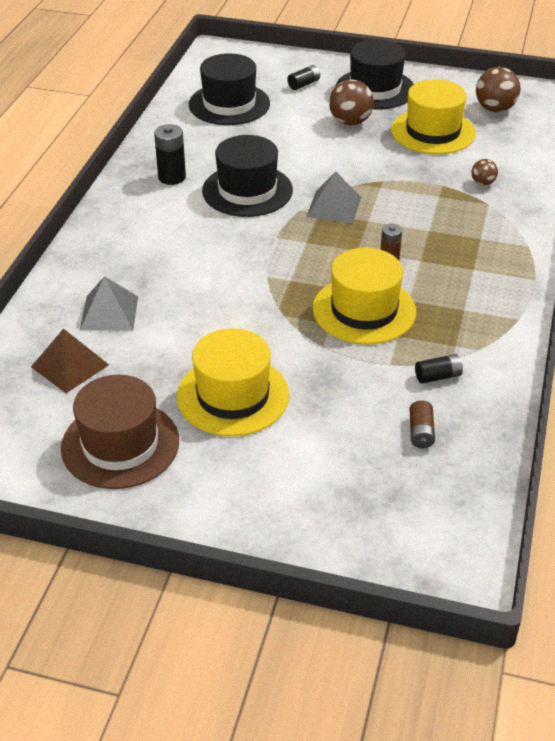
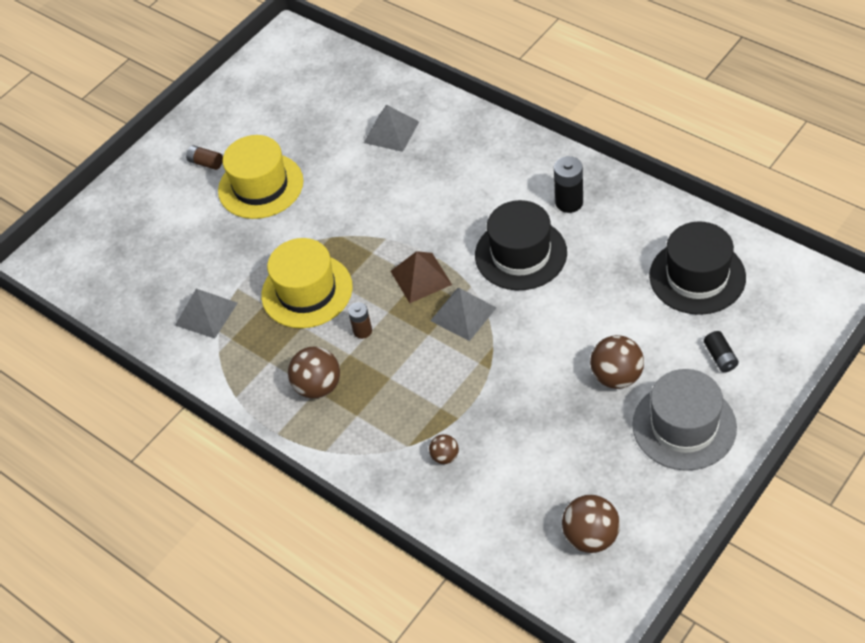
camera: 120 degrees right, 10 degrees up
brown pyramid [31,328,109,393] -> brown pyramid moved to [390,251,452,303]
brown hat [61,375,179,489] -> none
black hat [336,39,414,109] -> grey hat [632,369,737,471]
yellow hat [391,79,476,154] -> none
brown battery [410,400,435,448] -> brown battery moved to [186,145,223,170]
black battery [415,354,463,384] -> grey pyramid [175,289,238,338]
none -> brown ball [288,347,340,399]

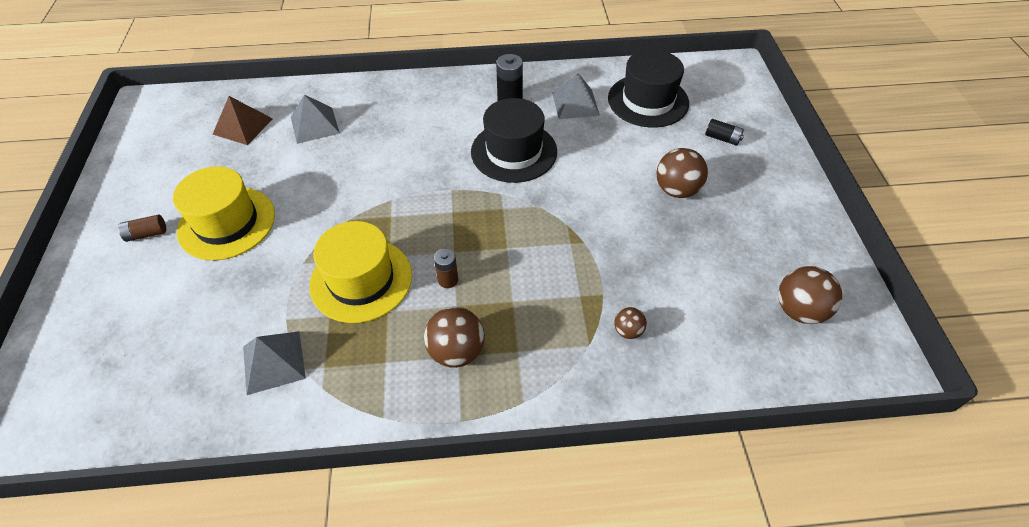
camera: 50 degrees left, 0 degrees up
brown pyramid [390,251,452,303] -> brown pyramid moved to [213,96,273,145]
grey pyramid [430,288,496,341] -> grey pyramid moved to [552,73,600,119]
grey hat [632,369,737,471] -> none

